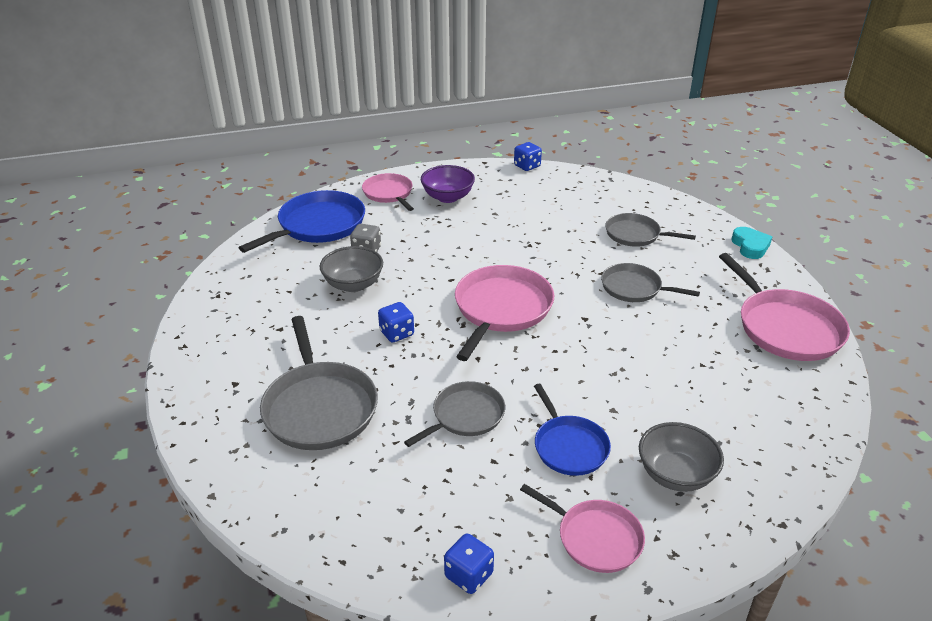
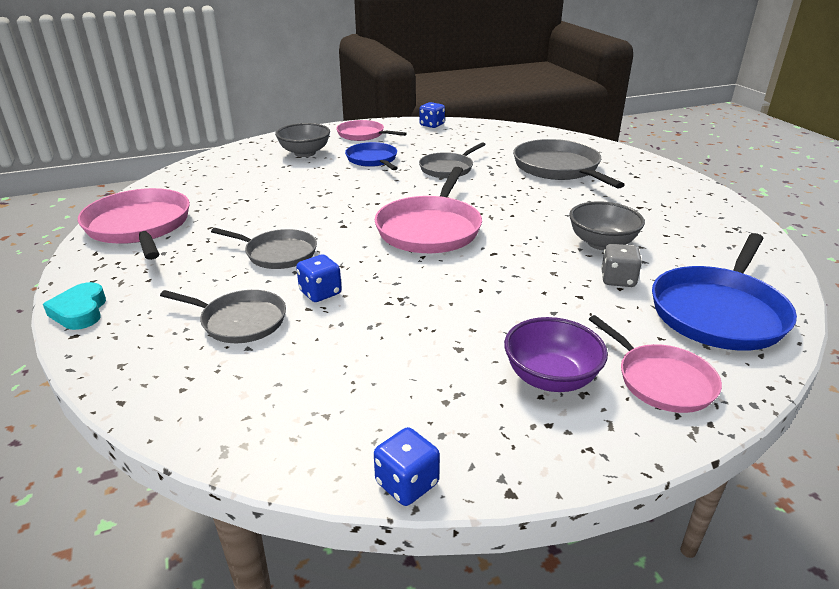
camera: 175 degrees right, 5 degrees down
blue dice [378,302,414,343] -> blue dice moved to [296,254,342,302]

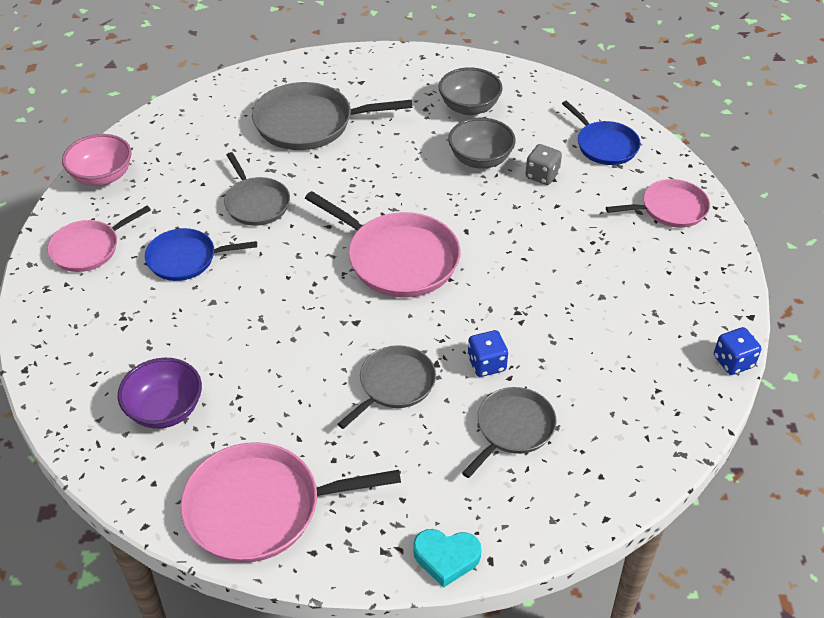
camera: 70 degrees left, 15 degrees up
grey bowl [275,123,330,157] -> grey bowl moved to [439,67,503,115]
blue dice [419,102,445,128] -> pink bowl [62,134,132,186]
purple bowl [504,317,608,392] -> purple bowl moved to [118,358,202,429]
blue pan [652,233,797,351] -> blue pan [562,101,641,165], size x0.62

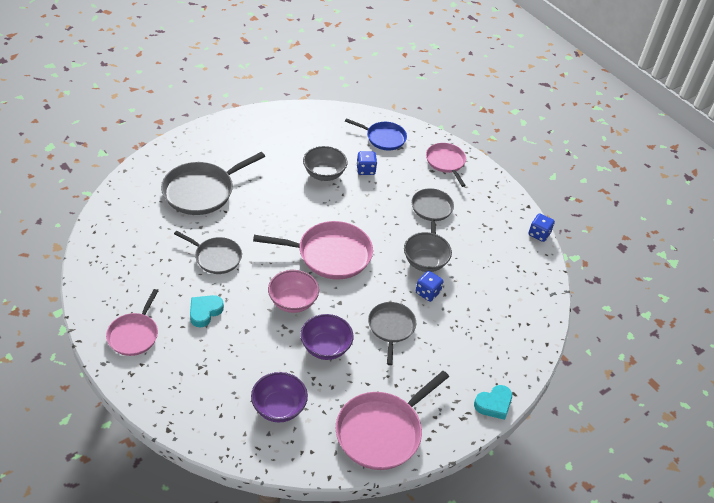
camera: 40 degrees left, 0 degrees up
pink bowl [62,134,132,186] -> pink bowl moved to [268,270,319,313]
blue pan [145,228,257,281] -> turquoise heart [190,295,224,327]
grey bowl [439,67,503,115] -> grey bowl moved to [404,232,452,272]
grey pan [462,387,557,478] -> grey pan moved to [411,188,454,234]
grey dice [526,144,562,185] -> blue dice [356,151,377,175]
pink pan [606,179,710,228] -> pink pan turned 60 degrees counterclockwise [426,143,466,187]
none -> purple bowl [300,314,354,360]

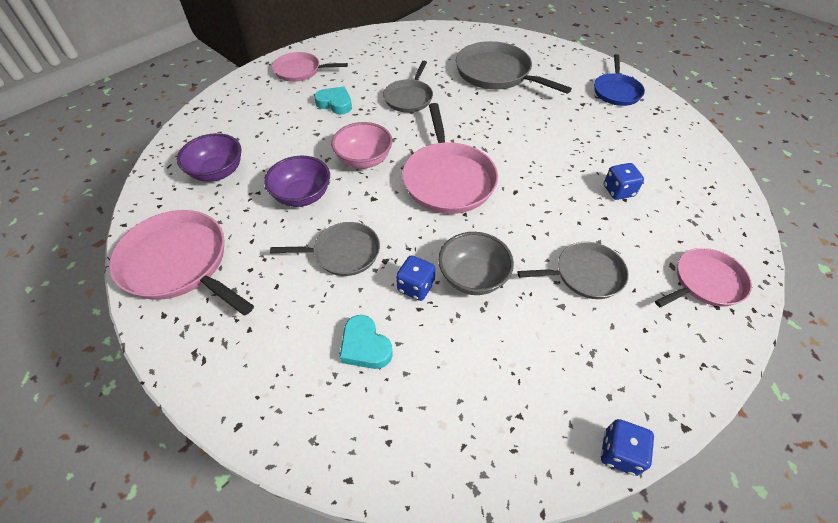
camera: 85 degrees right, 5 degrees up
grey bowl [303,146,348,181] -> none
blue pan [345,118,407,150] -> blue pan moved to [594,54,645,106]
turquoise heart [474,385,512,420] -> turquoise heart moved to [340,315,393,369]

